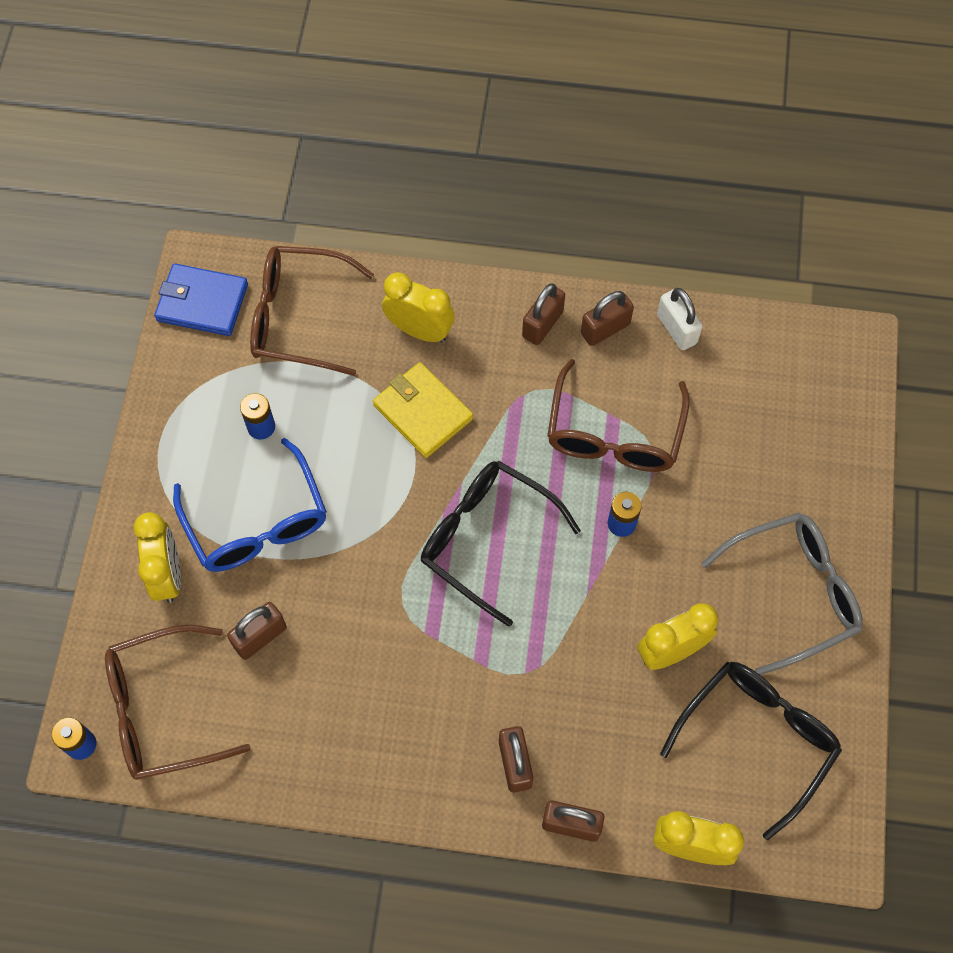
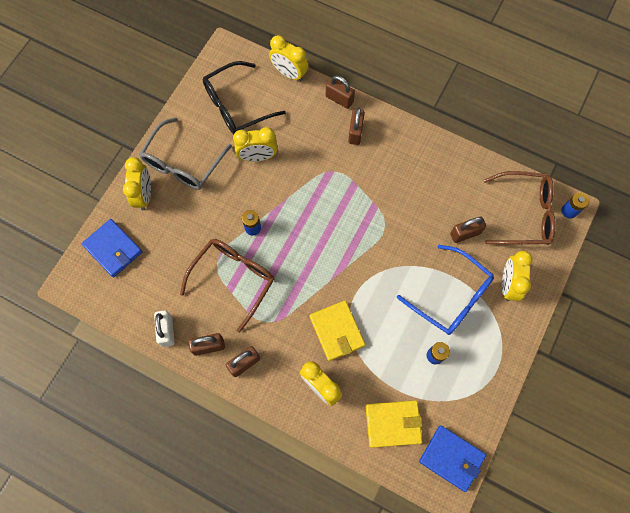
camera: 160 degrees left, 5 degrees up
blue glasses [173,438,327,572] -> blue glasses turned 135 degrees clockwise [397,245,494,335]
brown glasses [250,246,374,376] -> yellow wallet [365,400,422,448]
black glasses [421,461,581,627] -> none
grey glasses [701,513,863,675] -> grey glasses turned 60 degrees counterclockwise [139,117,232,190]
none -> blue wallet [82,219,142,277]
none -> yellow clock [123,157,151,210]

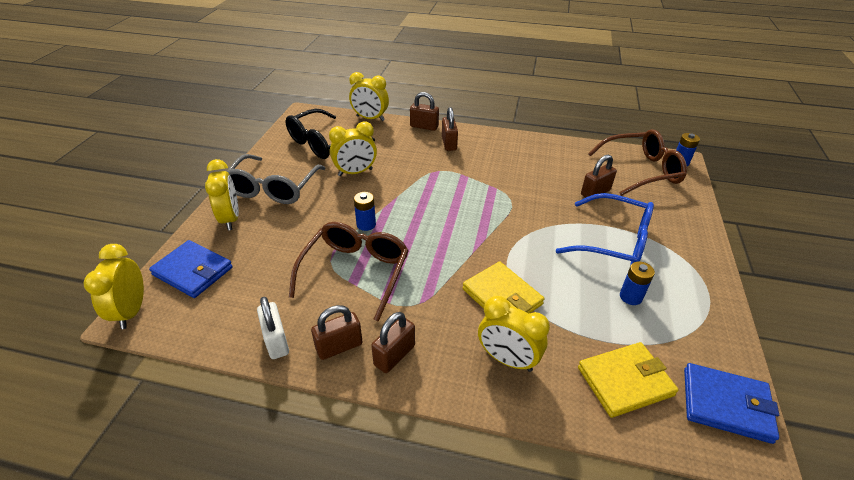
camera: 15 degrees left, 30 degrees down
yellow clock [502,251,533,301] -> yellow clock moved to [83,244,144,329]

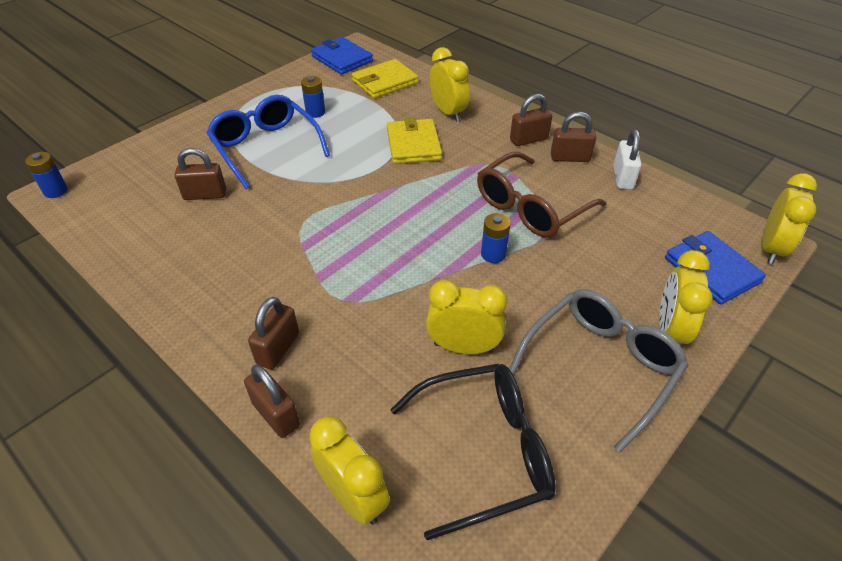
camera: 150 degrees left, 5 degrees up
yellow wallet [578,342,679,418] -> yellow wallet turned 45 degrees counterclockwise [352,59,418,99]
brown glasses [588,129,687,196] -> none

